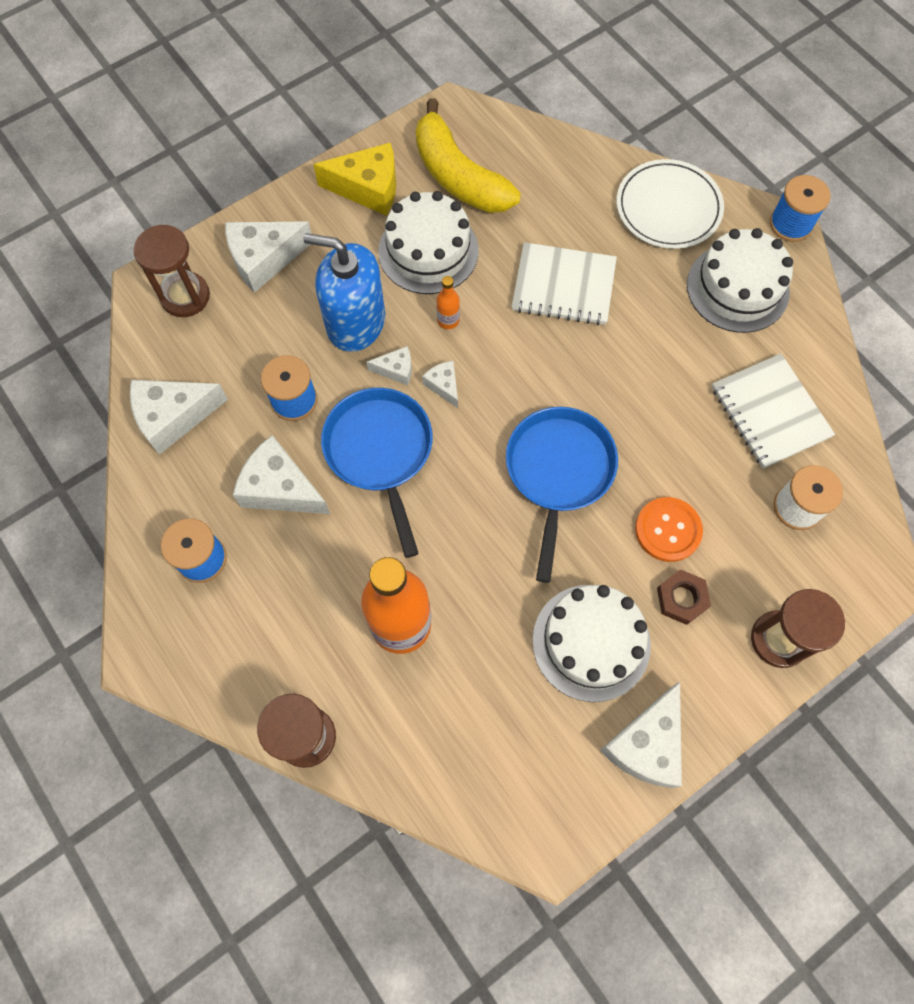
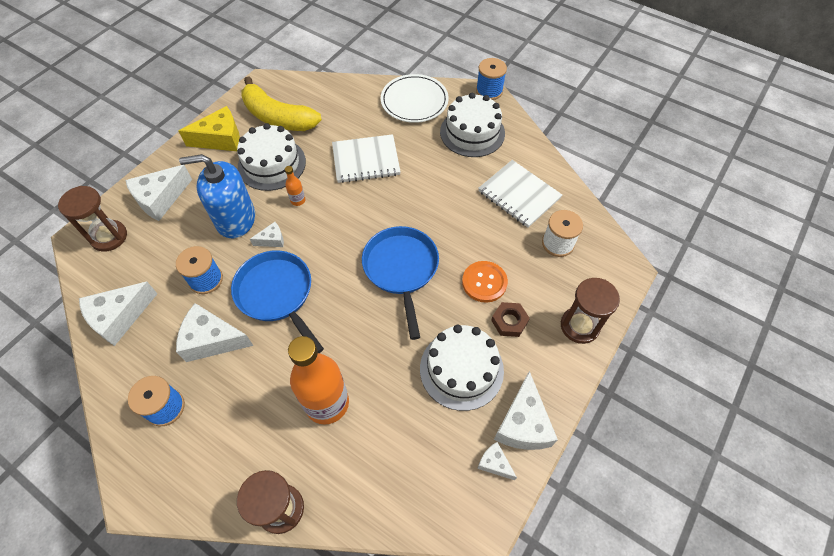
camera: 20 degrees left, 10 degrees down
white cheese [422,361,458,408] -> white cheese moved to [477,442,517,480]

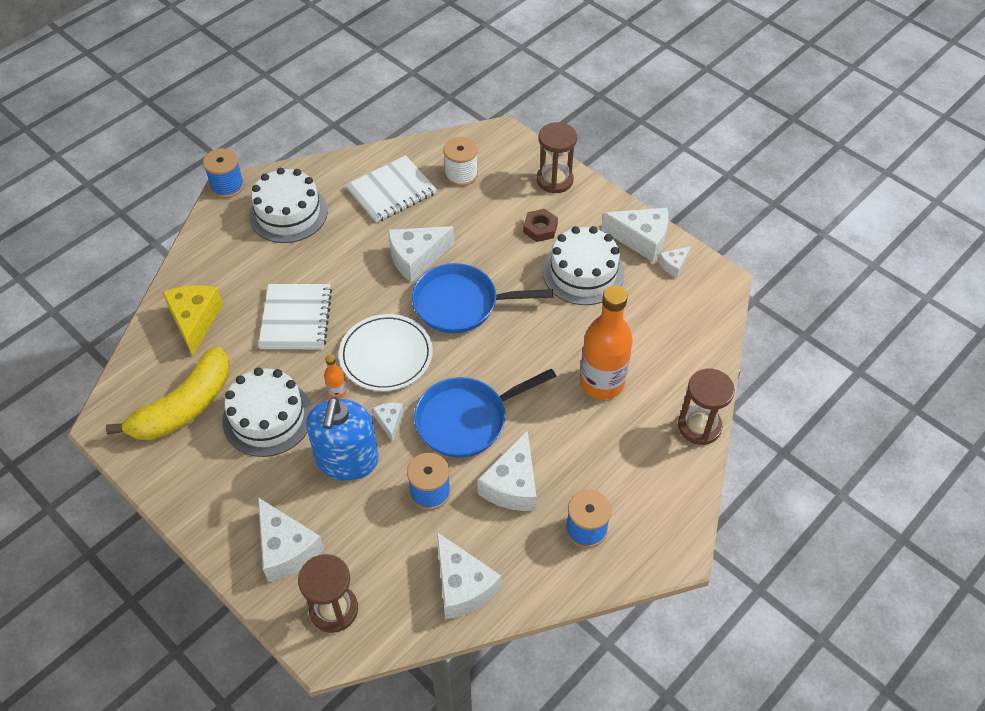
camera: 80 degrees left, 5 degrees down
yellow cheese [179,106,240,151] -> yellow cheese moved to [162,285,223,356]
white plate [381,74,449,123] -> white plate moved to [339,314,433,391]
orange button [462,261,508,303] -> none
none -> white cheese [388,226,454,283]

